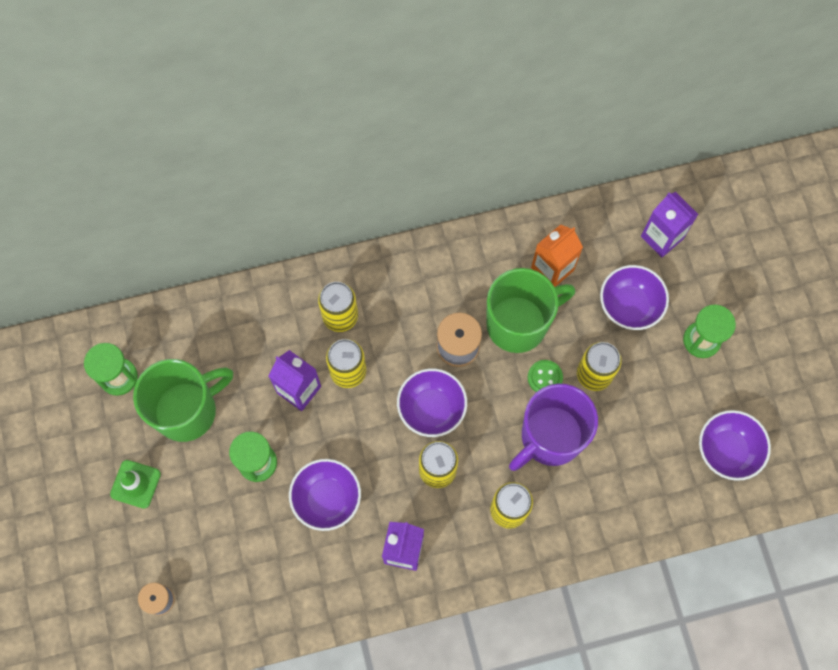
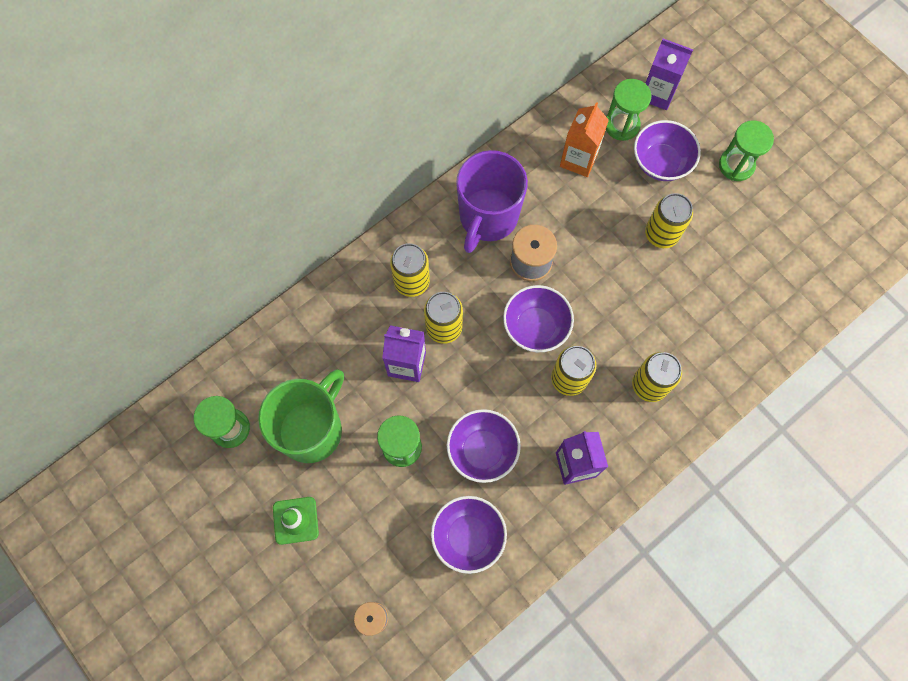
camera: 25 degrees left, 0 degrees up
green mug [486,268,575,353] -> none
purple mug [509,384,598,471] -> purple mug moved to [456,150,528,253]
green button [528,360,563,392] -> none
purple bowl [699,410,771,481] -> purple bowl moved to [431,496,507,574]
none -> green hourglass [606,79,651,141]

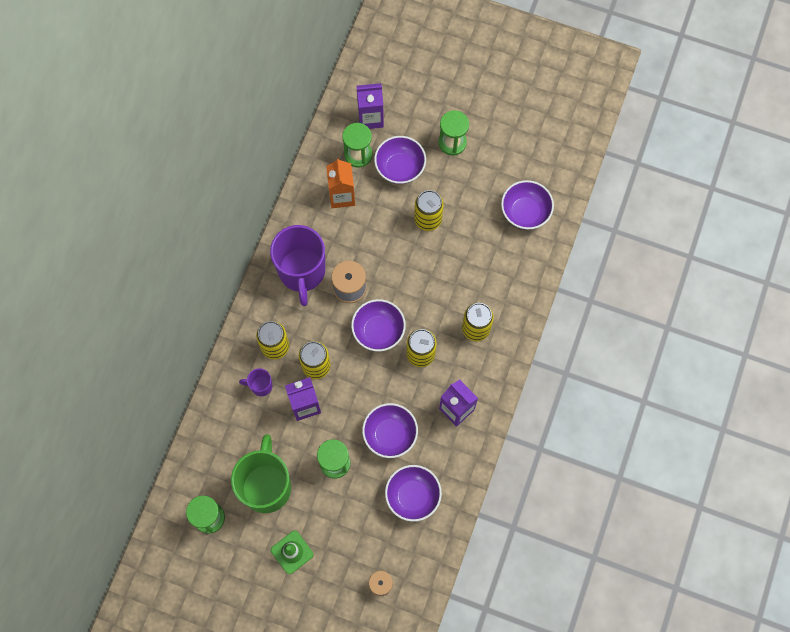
camera: 30 degrees left, 0 degrees up
none -> purple mug [239,368,272,396]
none -> purple bowl [501,180,554,230]

